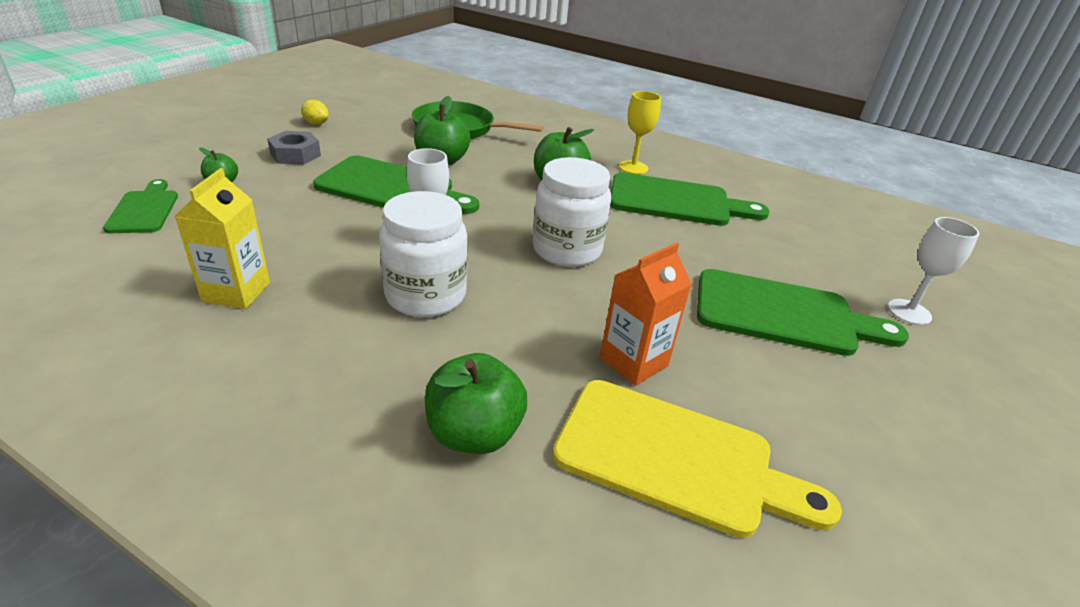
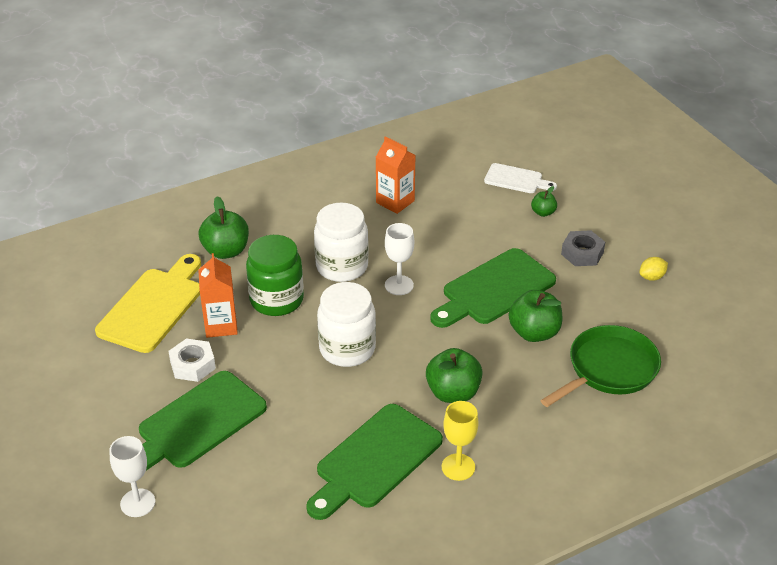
camera: 125 degrees right, 5 degrees up
green cutting board [103,179,178,233] -> white cutting board [484,163,557,193]
yellow carton [175,168,270,309] -> orange carton [376,136,416,214]
yellow cutting board [552,380,842,538] -> yellow cutting board turned 150 degrees clockwise [95,254,201,353]
none -> white nut [168,338,216,382]
none -> green jar [246,235,304,316]

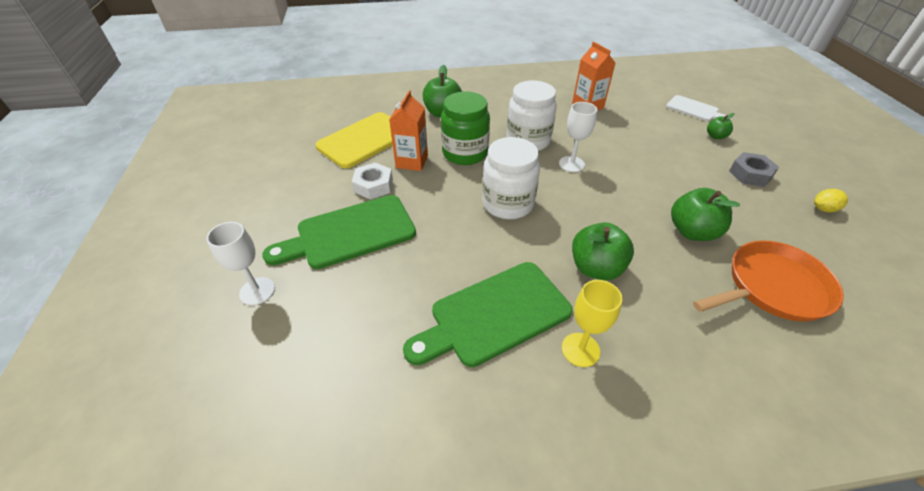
camera: 20 degrees right, 5 degrees up
green cutting board [430,248,556,328] -> none
green pan [540,325,661,407] -> orange pan [693,240,844,322]

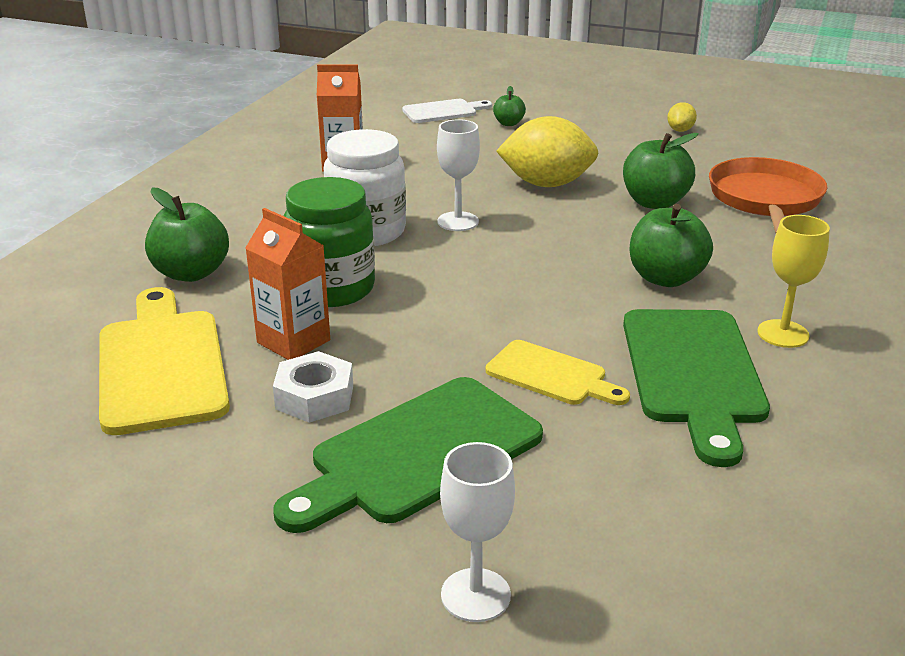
camera: 60 degrees left, 15 degrees down
green cutting board [262,195,416,269] -> green cutting board turned 45 degrees clockwise [273,377,543,533]
white jar [482,137,540,219] -> none
grey nut [729,152,779,187] -> none
none -> yellow cutting board [486,340,630,405]
none -> yellow lemon [496,116,598,187]

